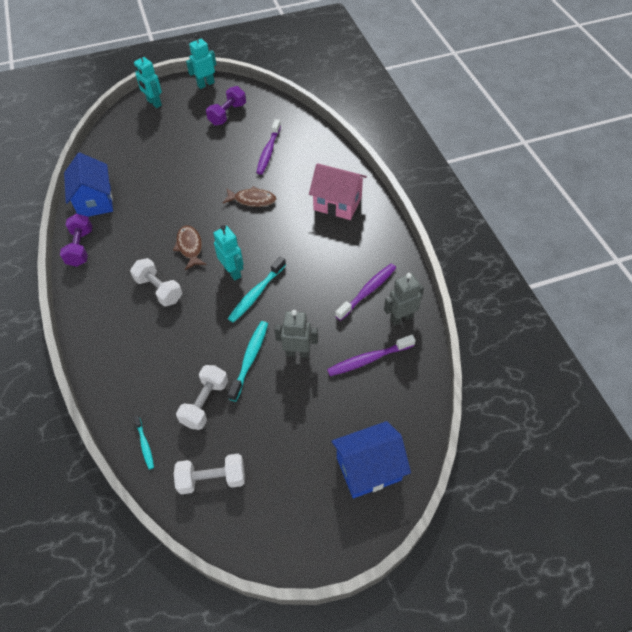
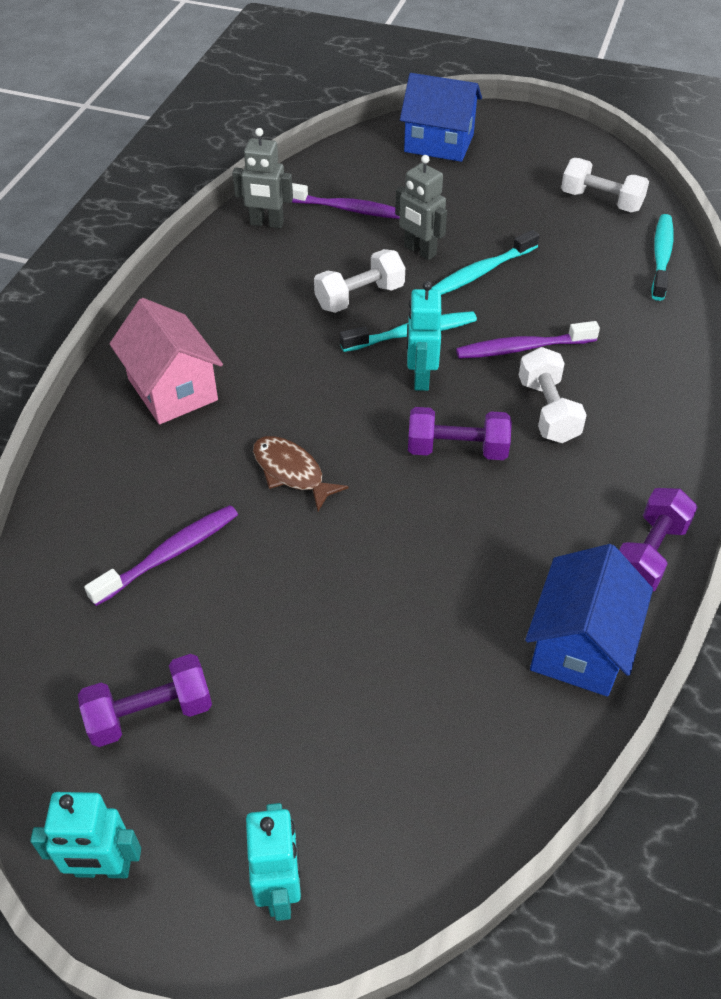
camera: 145 degrees left, 5 degrees down
turquoise toothbrush [134,415,154,470] -> turquoise toothbrush [651,214,673,301], size x1.73
brown fish [173,225,207,270] -> purple dumbbell [408,407,512,460]
white dumbbell [176,365,228,430] -> white dumbbell moved to [314,249,405,313]
purple toothbrush [335,264,396,321] -> purple toothbrush moved to [456,321,600,359]

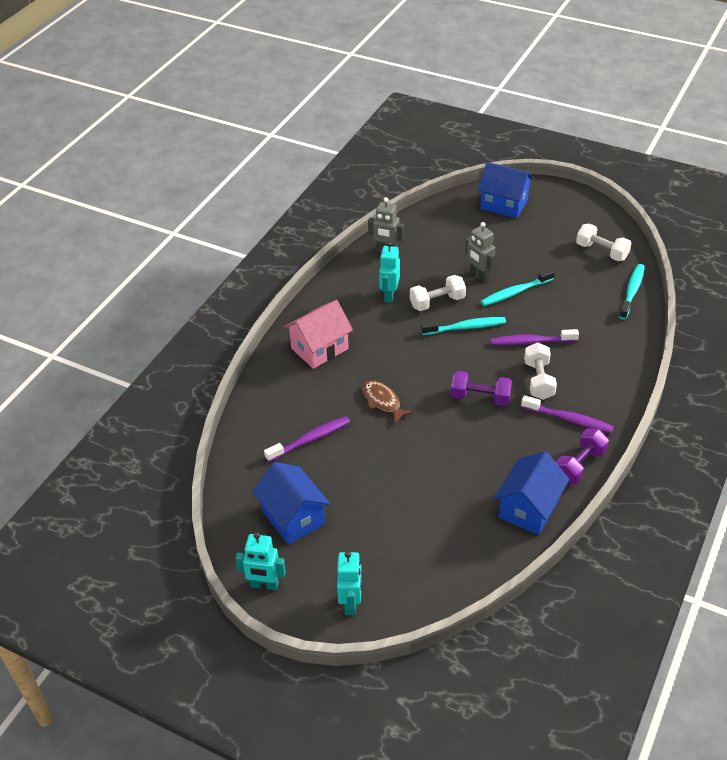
camera: 10 degrees right, 5 degrees down
purple dumbbell [78,654,212,747] -> blue house [252,462,330,545]
pink house [109,298,223,424] -> pink house turned 75 degrees clockwise [284,300,353,369]
purple toothbrush [292,183,400,219] -> purple toothbrush moved to [521,395,614,433]
turquoise robot [407,281,441,391] -> turquoise robot moved to [379,242,400,303]

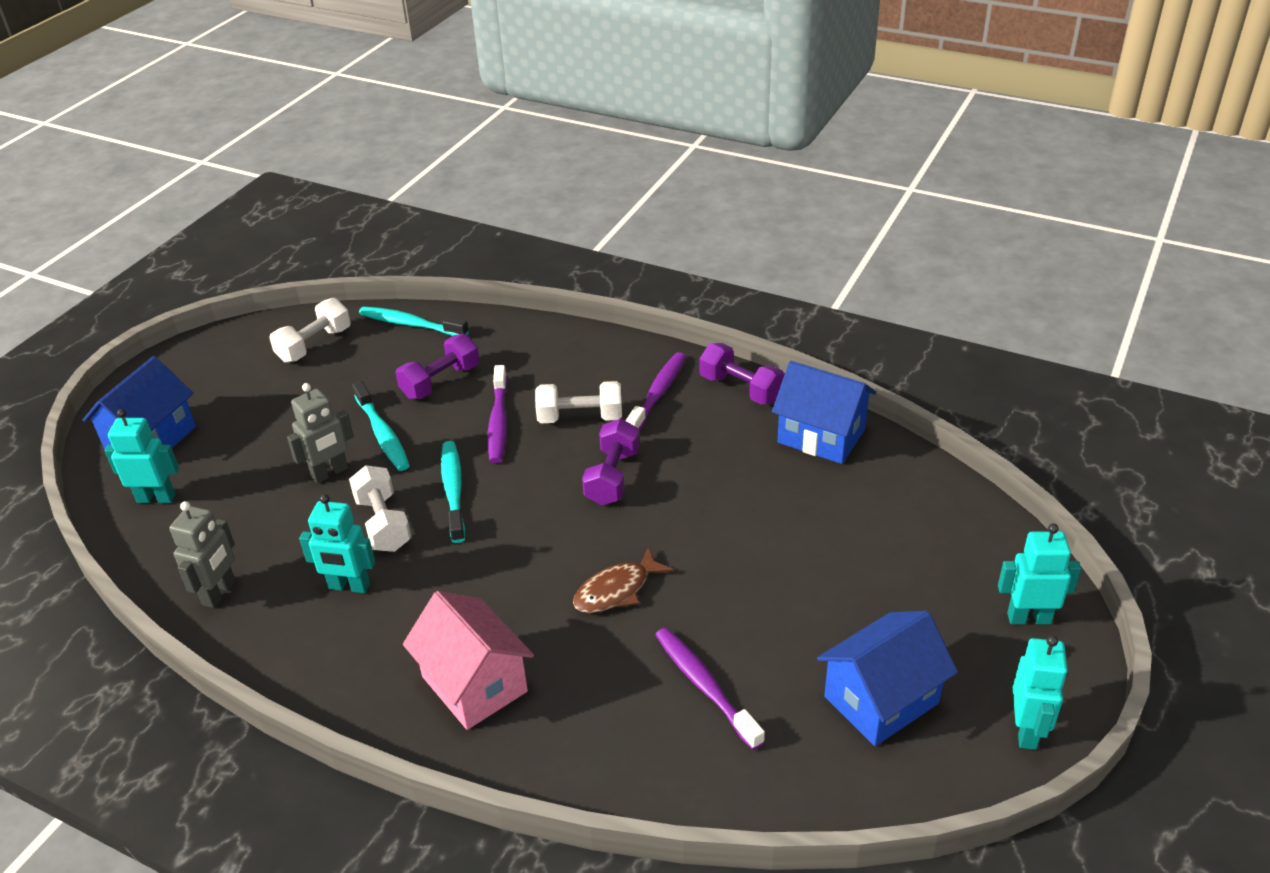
camera: 90 degrees left, 5 degrees down
none -> turquoise robot [105,409,179,503]
none -> purple dumbbell [395,334,480,399]

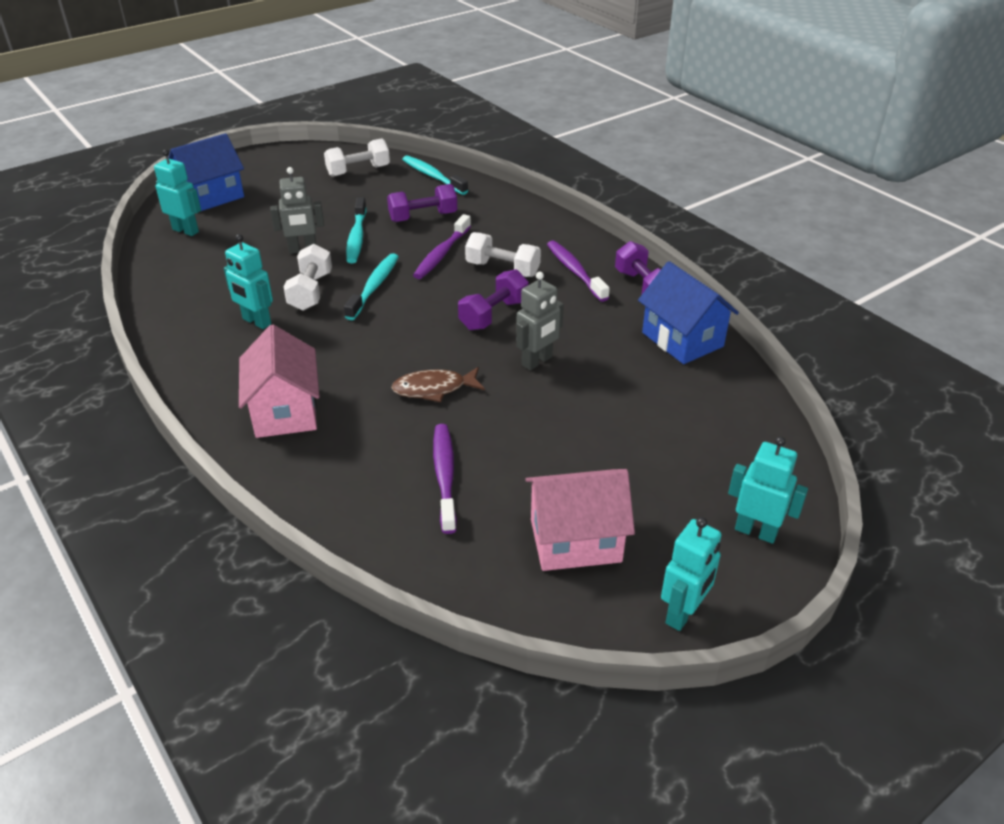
camera: 25 degrees right, 0 degrees up
grey robot [169,501,236,608] -> grey robot moved to [516,272,564,370]
purple toothbrush [626,352,686,431] -> purple toothbrush turned 75 degrees counterclockwise [547,240,610,302]
blue house [817,611,958,746] -> pink house [525,469,635,571]

